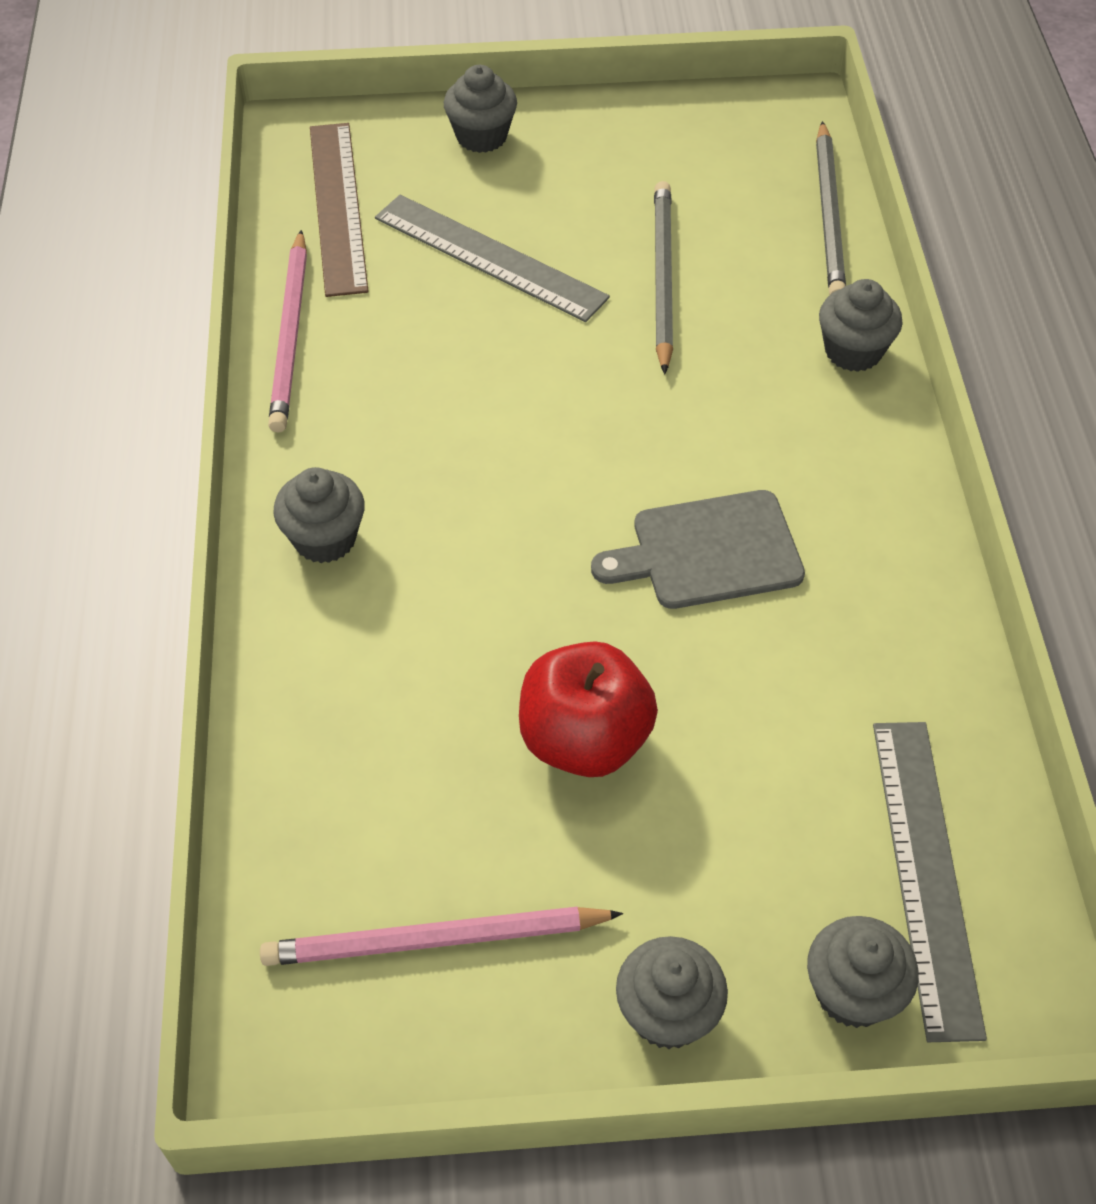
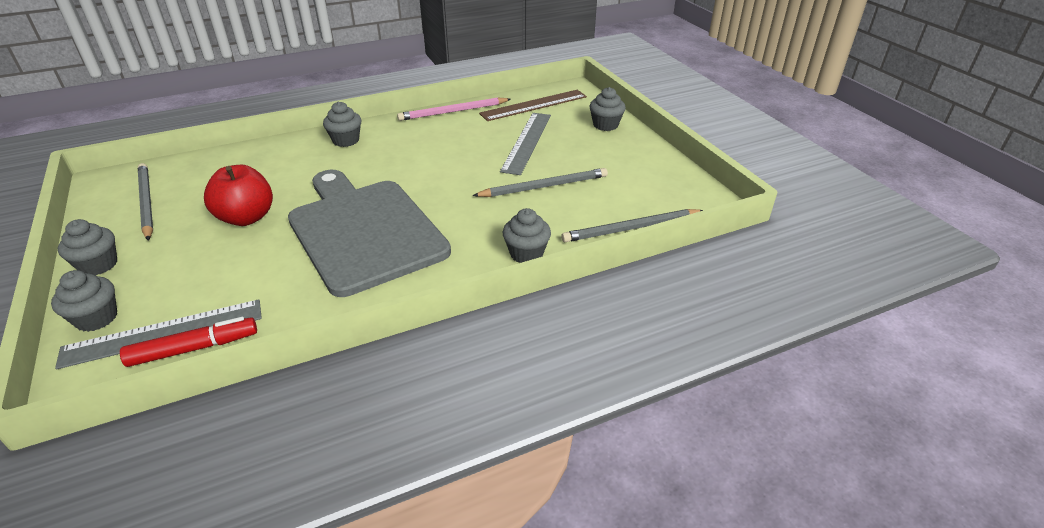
camera: 70 degrees right, 15 degrees down
pink pencil [260,907,623,966] -> grey pencil [138,163,153,241]
grey cutting board [591,490,805,609] -> grey cutting board [288,170,451,297], size x1.96
none -> red marker [120,317,257,367]

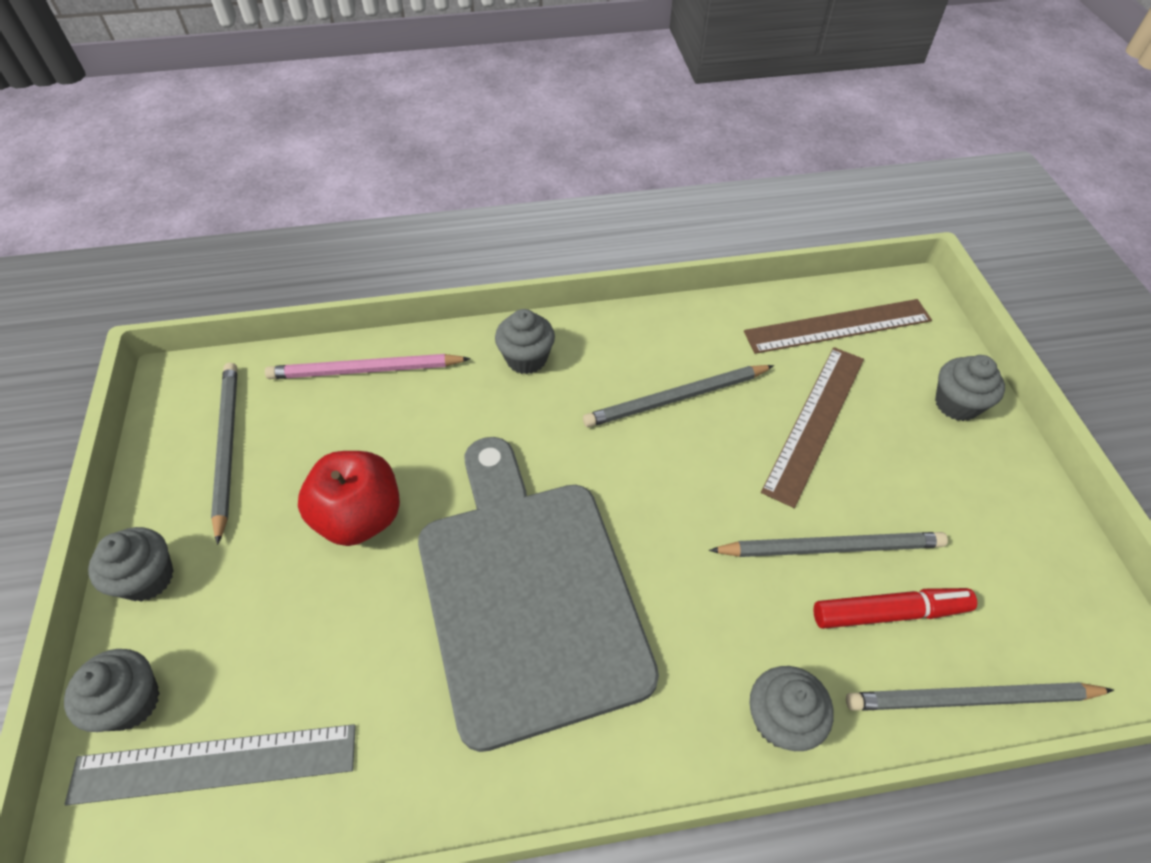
camera: 15 degrees right, 15 degrees up
red marker [120,317,257,367] -> red marker moved to [814,588,977,629]
pink pencil [397,97,511,121] -> pink pencil moved to [265,354,471,379]
grey ruler [500,113,551,175] -> brown ruler [761,347,864,508]
none -> grey pencil [583,365,774,427]

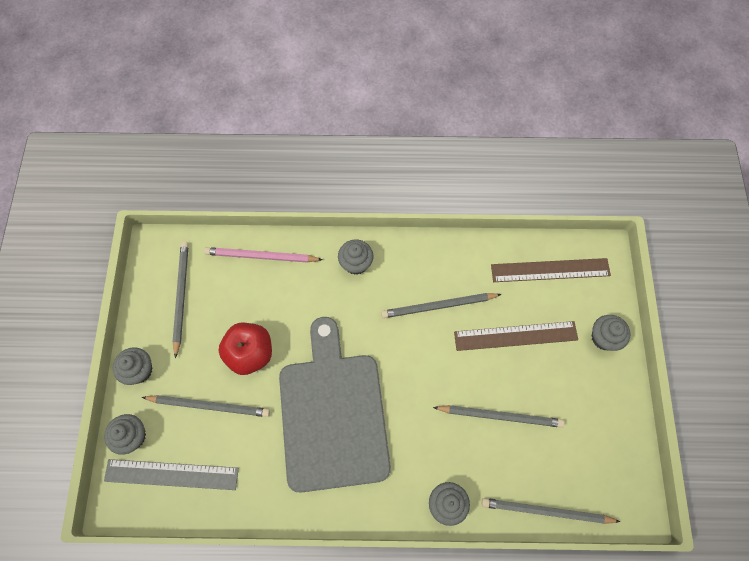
camera: 10 degrees right, 15 degrees up
brown ruler [761,347,864,508] -> brown ruler turned 45 degrees clockwise [454,321,578,351]
red marker [814,588,977,629] -> none
none -> grey pencil [142,395,270,417]

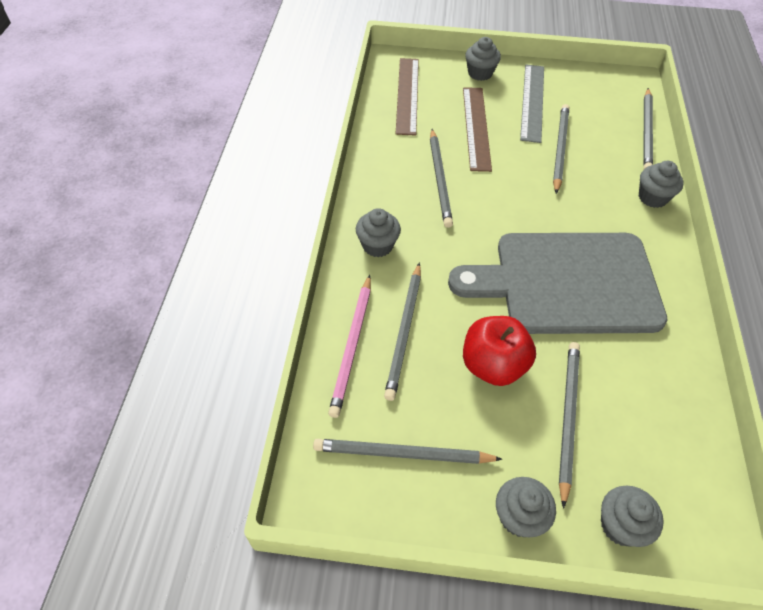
camera: 85 degrees left, 15 degrees down
grey ruler [104,459,239,490] -> grey ruler moved to [520,64,544,143]
none -> grey pencil [384,262,421,401]

